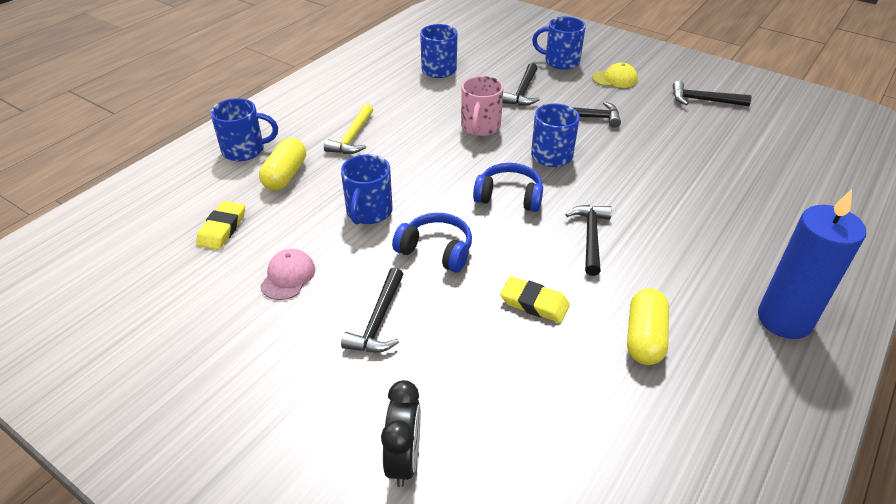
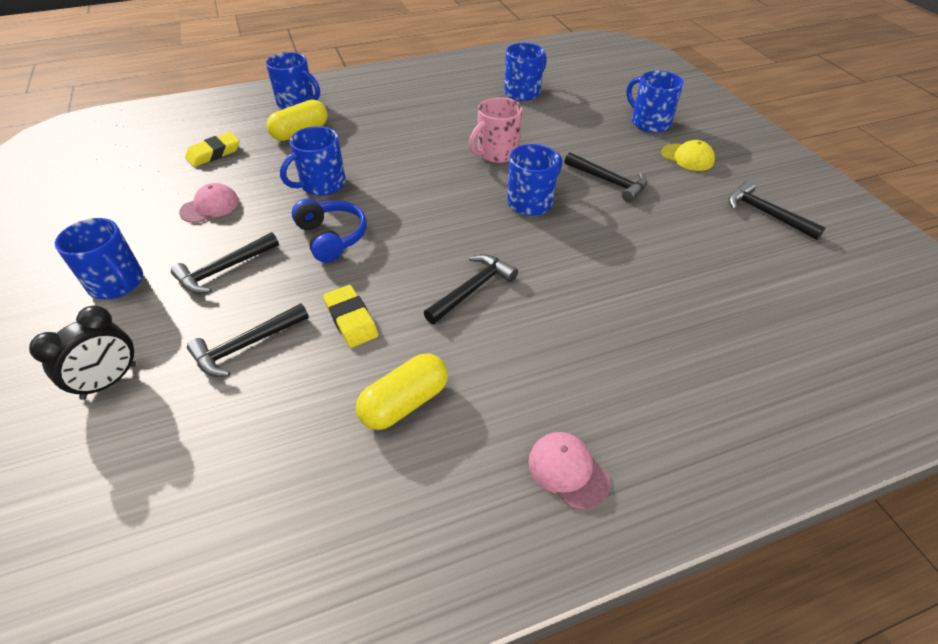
camera: 35 degrees right, 5 degrees up
yellow hammer [324,104,373,154] -> none
blue headphones [473,163,543,212] -> none
black hammer [502,63,540,106] -> black hammer moved to [187,303,309,377]
blue candle [758,189,866,339] -> pink cap [528,432,610,510]
none -> blue mug [55,218,143,299]

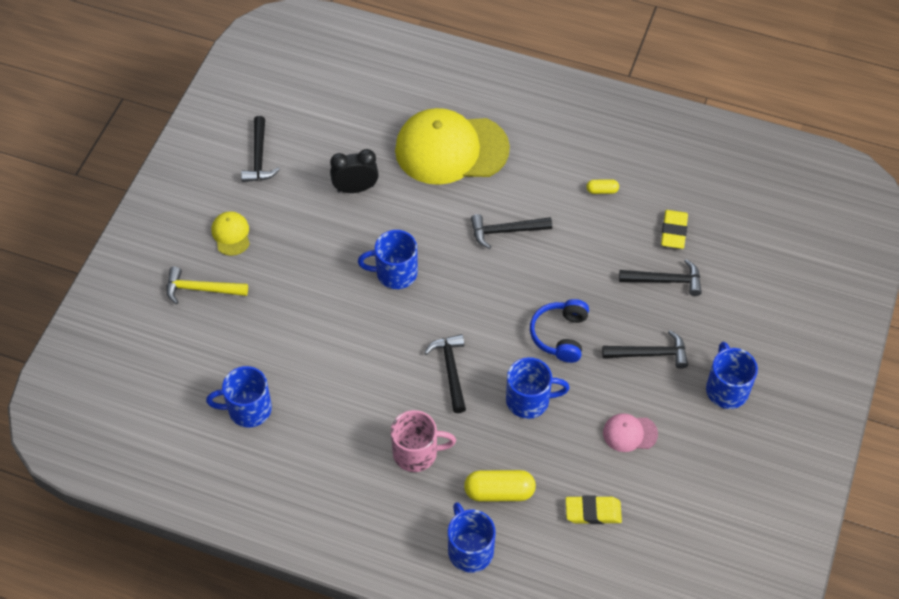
camera: 140 degrees left, 10 degrees up
black clock [29,305,136,400] -> black clock moved to [330,149,379,193]
yellow eraser [323,285,378,348] -> yellow eraser moved to [661,210,688,249]
yellow capsule [356,354,448,430] -> yellow capsule [586,179,619,194], size x0.52
pink mug [469,97,523,163] -> pink mug moved to [391,410,456,472]
pink cap [528,432,610,510] -> none
black hammer [564,152,647,202] -> black hammer moved to [424,334,466,413]
blue mug [627,71,684,133] -> yellow hammer [166,267,248,304]
none -> yellow cap [395,108,510,185]

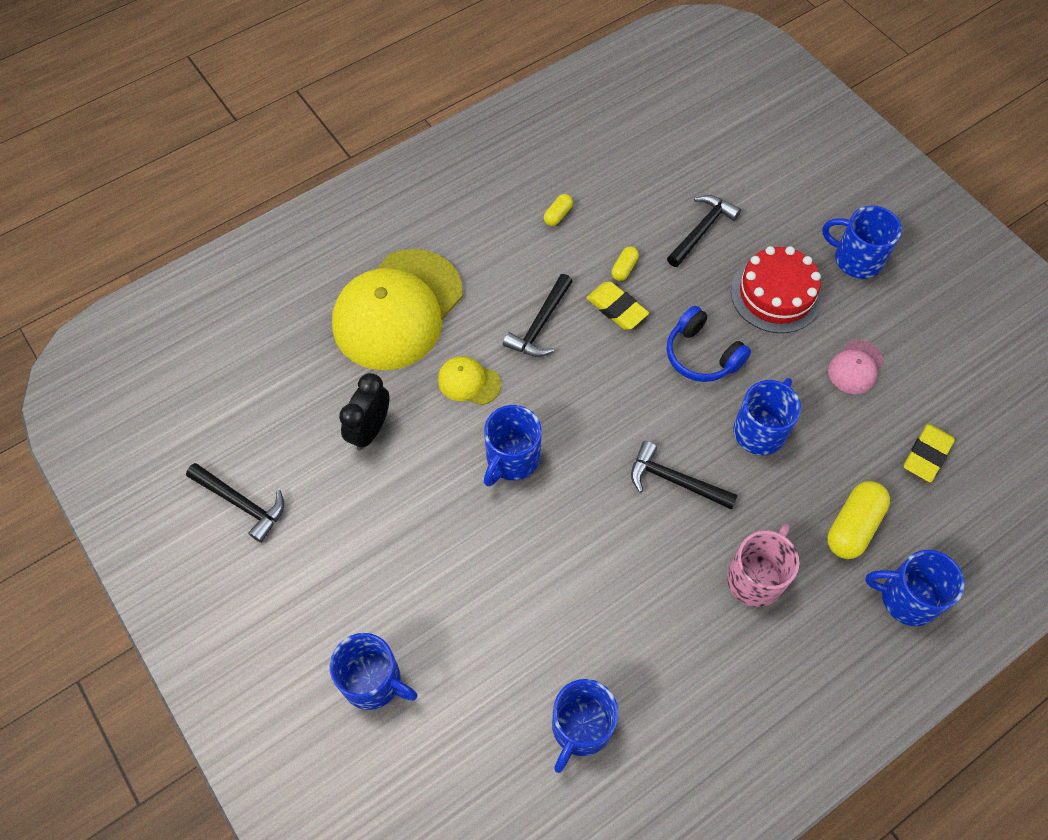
camera: 55 degrees left, 5 degrees up
yellow hammer [166,267,248,304] -> blue mug [330,633,418,710]
yellow cap [212,211,250,256] -> yellow cap moved to [438,356,501,405]
black hammer [602,330,688,369] -> red cake [731,246,822,333]
yellow eraser [661,210,688,249] -> yellow eraser moved to [586,281,649,330]
none -> yellow capsule [611,247,639,281]

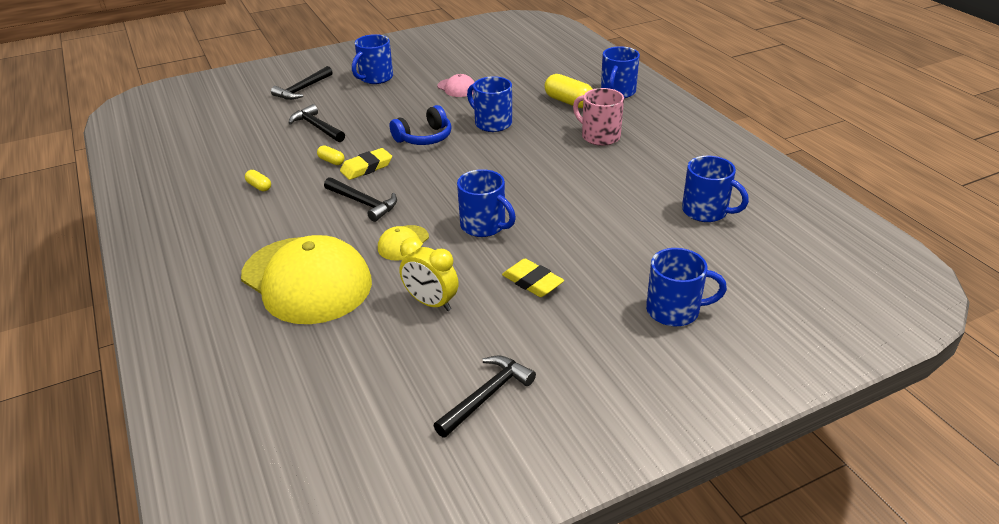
camera: 80 degrees left, 25 degrees down
blue mug [330,633,418,710] -> blue mug turned 60 degrees clockwise [646,248,727,326]
black clock [339,373,390,450] -> yellow clock [399,237,459,311]
black hammer [631,441,738,510] -> black hammer moved to [271,66,333,100]
red cake [731,246,822,333] -> none
yellow eraser [904,423,955,482] -> yellow eraser moved to [502,259,564,297]

